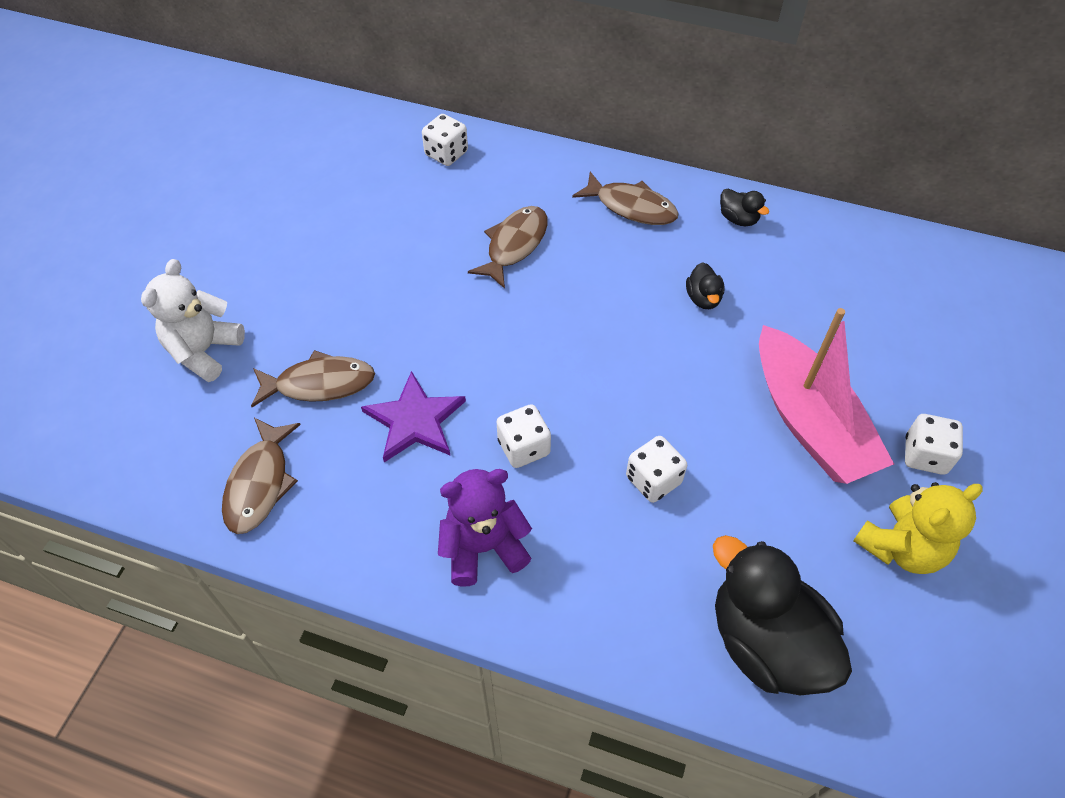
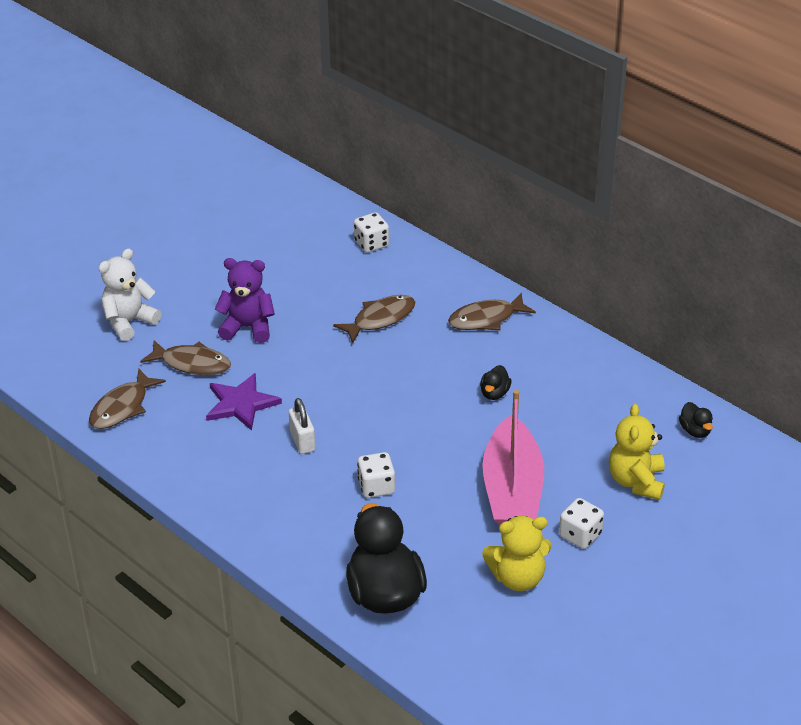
camera: 25 degrees right, 15 degrees down
purple teddy bear [438,469,532,586] -> purple teddy bear moved to [214,258,275,343]
white dice [496,404,551,468] -> white padlock [289,398,315,454]
brown fish [572,172,679,225] -> brown fish turned 105 degrees clockwise [448,293,536,330]
black duck [720,188,769,226] -> black duck moved to [679,402,713,438]
none -> yellow teddy bear [609,404,665,500]

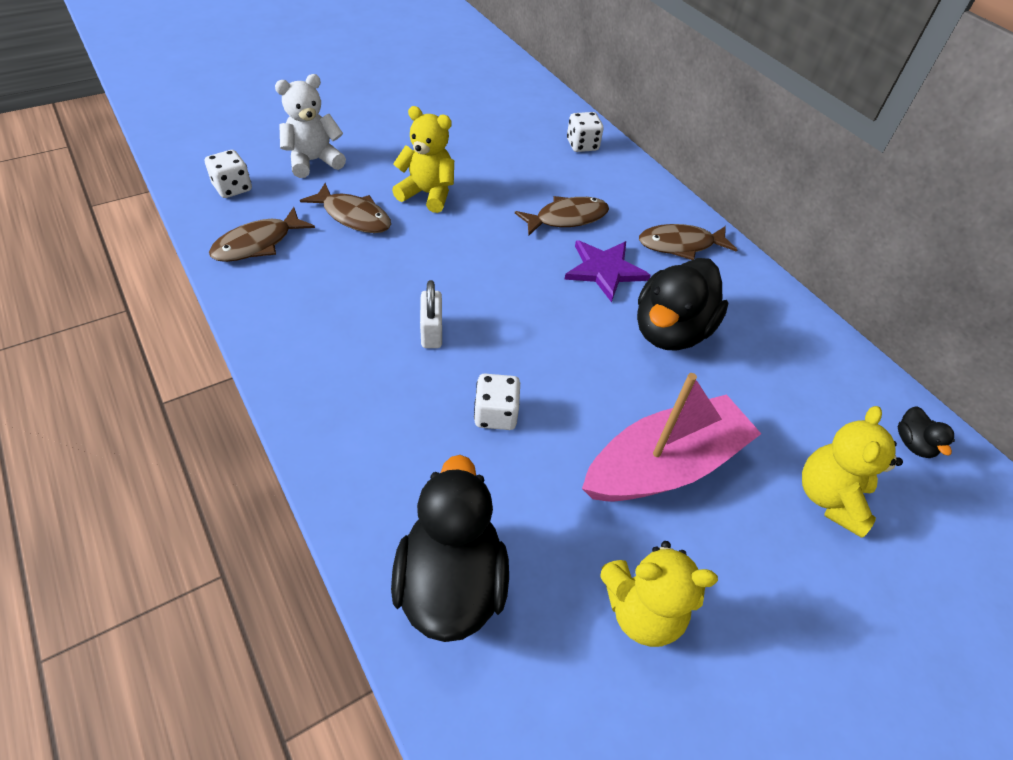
camera: 10 degrees right, 10 degrees up
purple star [206,373,282,431] -> purple star moved to [564,240,651,302]
purple teddy bear [214,258,275,343] -> yellow teddy bear [392,106,454,213]
black duck [480,365,511,400] -> black duck [637,258,728,351], size x2.29
pink boat [482,390,544,526] -> pink boat turned 135 degrees counterclockwise [582,373,761,502]
white dice [559,498,604,549] -> white dice moved to [205,150,252,198]

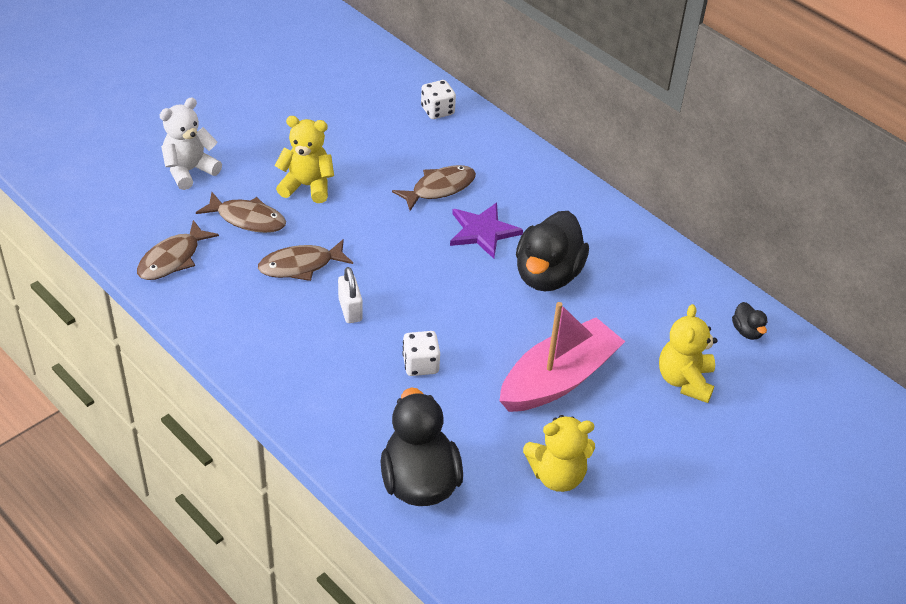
camera: 10 degrees left, 5 degrees down
white dice [205,150,252,198] -> none
brown fish [639,224,737,260] -> brown fish moved to [258,239,353,281]

